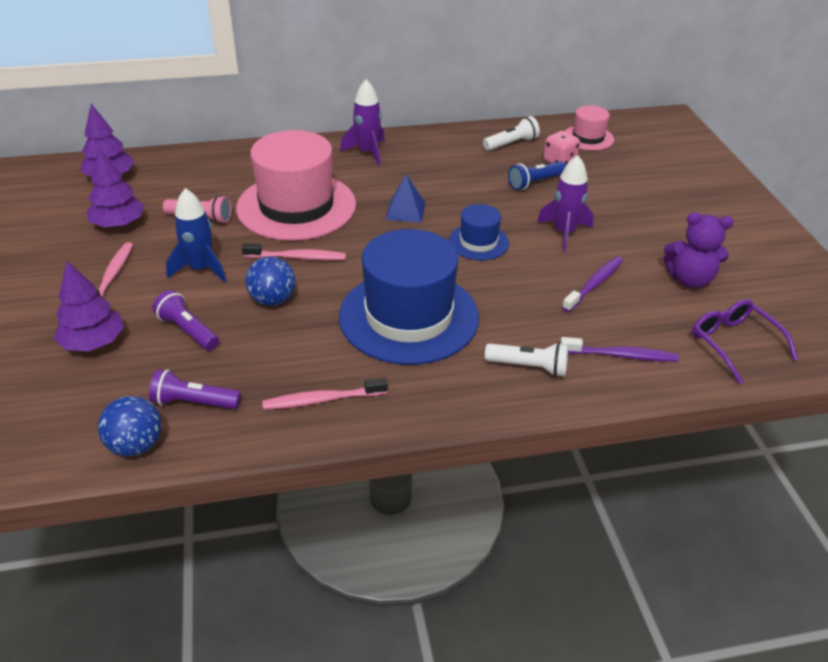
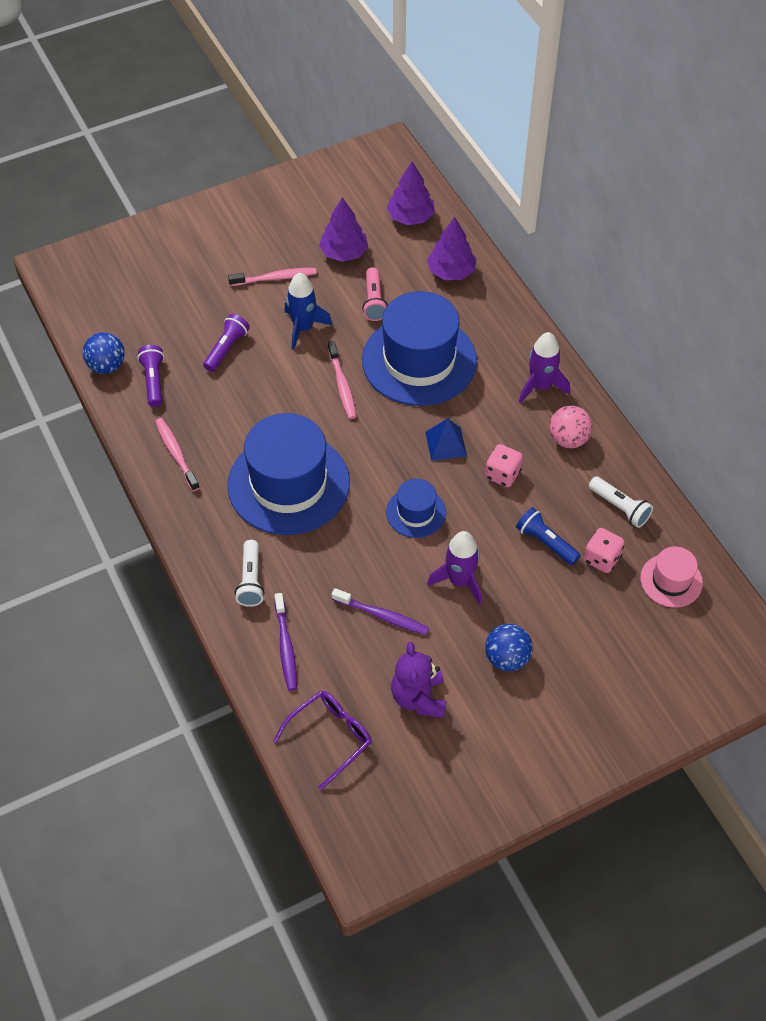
camera: 75 degrees right, 15 degrees up
purple tree [54,261,124,351] -> purple tree moved to [427,217,477,280]
pink hat [236,130,356,241] -> blue hat [362,291,477,406]
blue ball [245,257,295,306] -> blue ball moved to [485,624,533,671]
none -> pink dice [485,444,523,487]
none -> pink ball [549,405,592,448]

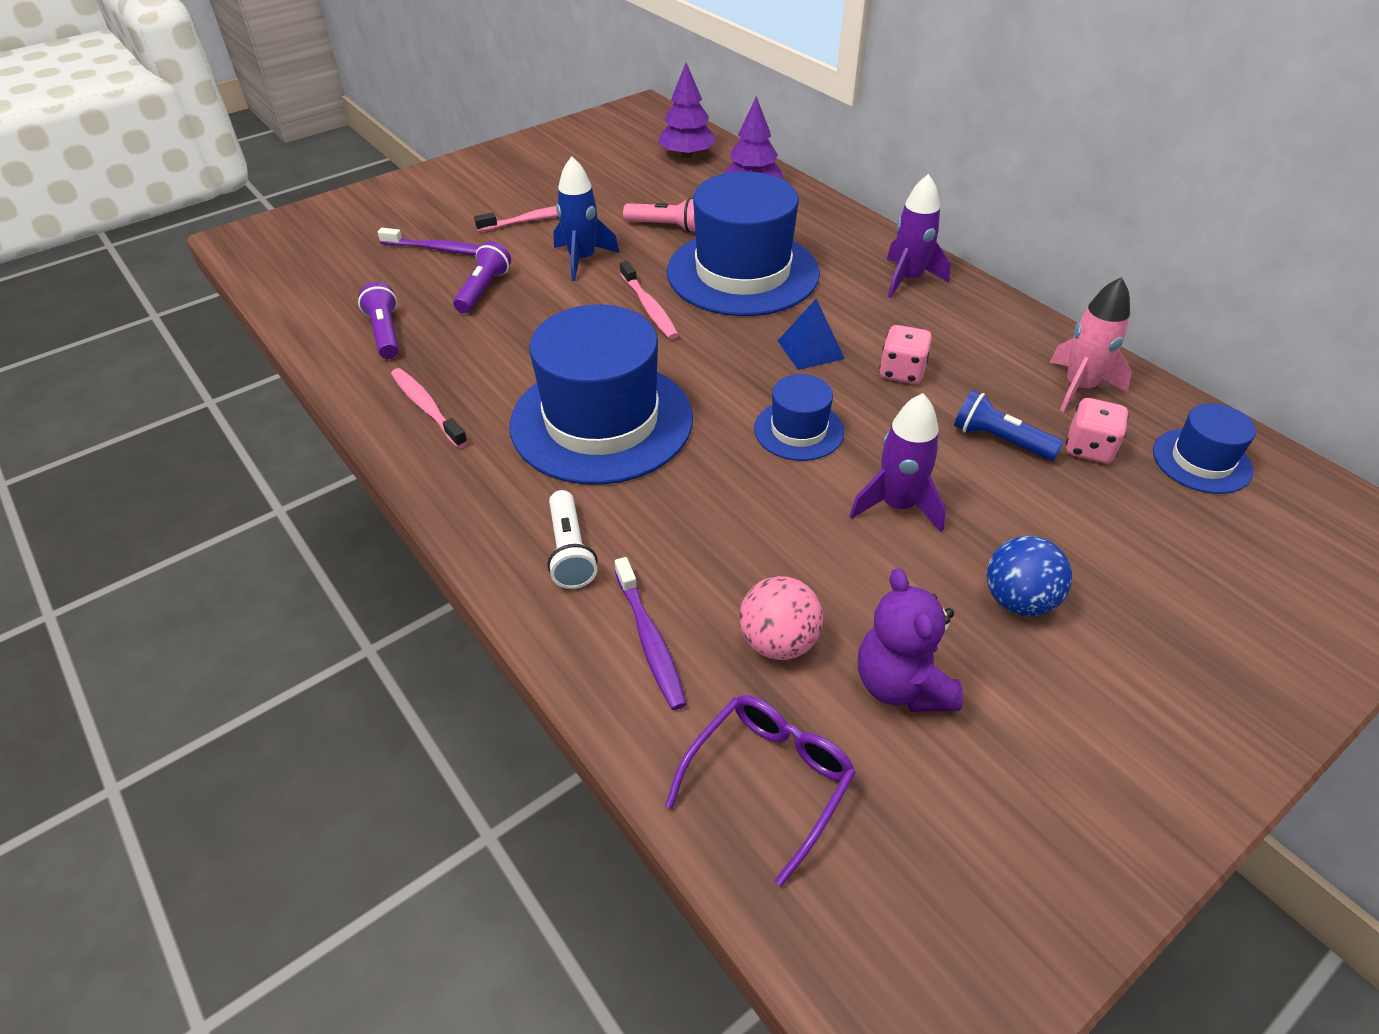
camera: 10 degrees left, 10 degrees down
blue ball [83,333,125,374] -> none
purple tree [319,197,368,262] -> none
purple toothbrush [332,588,429,635] -> purple toothbrush moved to [378,228,481,255]
pink flashlight [362,267,388,321] -> pink flashlight turned 60 degrees counterclockwise [623,197,695,232]
pink ball [549,405,592,448] -> pink ball moved to [739,576,823,660]
white flashlight [589,476,653,528] -> pink rocket [1049,277,1132,412]
pink hat [640,546,703,607] -> blue hat [1153,403,1256,494]

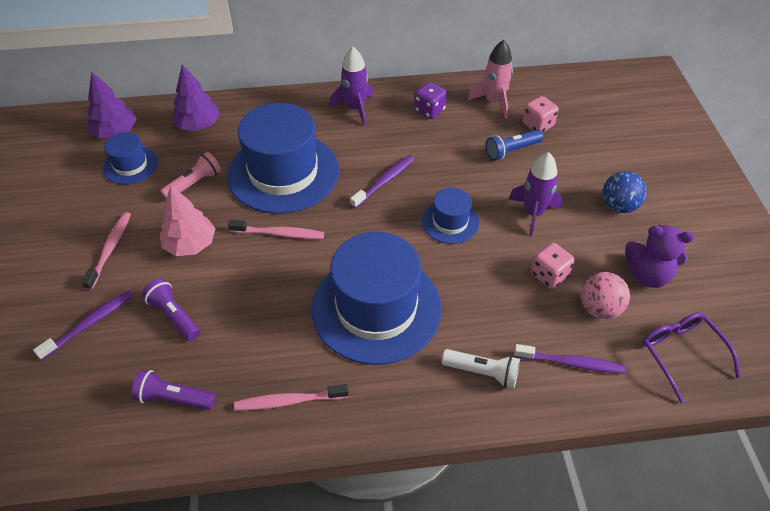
camera: 60 degrees left, 5 degrees up
blue rocket [554,156,619,281] -> pink tree [160,185,216,256]
blue pyramid [778,299,845,370] -> purple toothbrush [350,155,414,208]
pink dice [879,325,932,384] -> pink dice moved to [531,243,575,289]
blue hat [1153,403,1256,494] -> blue hat moved to [103,132,158,185]
none -> purple dice [414,82,447,119]

